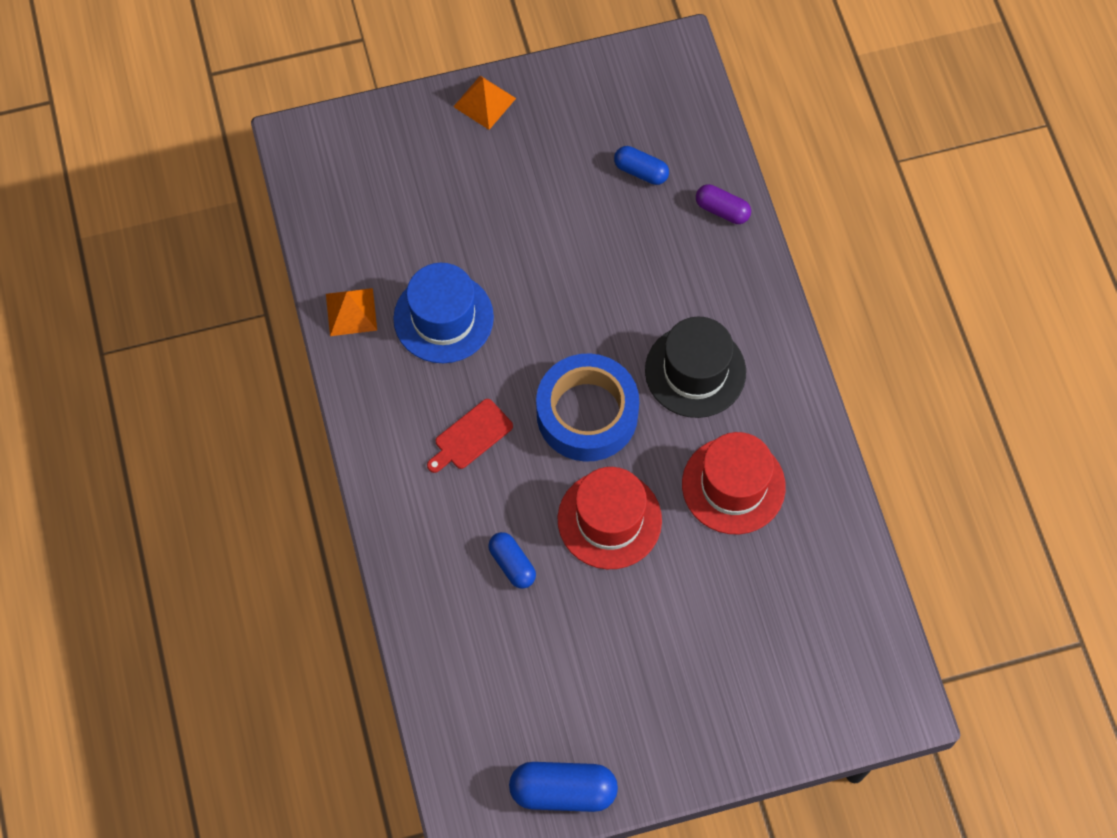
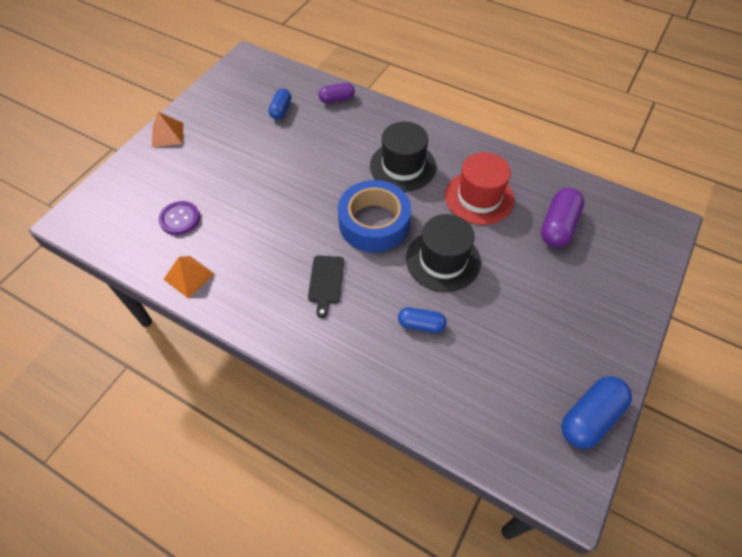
camera: 45 degrees left, 10 degrees down
blue hat [393,263,494,363] -> none
red cutting board [427,399,513,473] -> black cutting board [308,256,344,318]
red hat [558,467,662,569] -> black hat [406,214,481,292]
blue capsule [614,146,669,185] -> blue capsule turned 60 degrees counterclockwise [269,88,291,119]
none -> purple button [159,201,200,235]
none -> purple capsule [541,188,584,248]

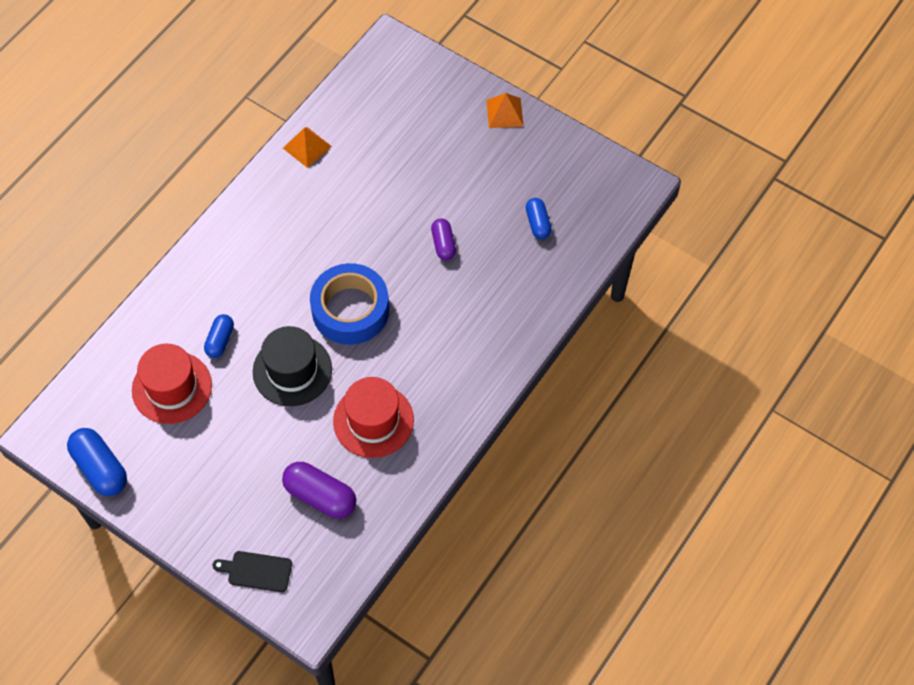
camera: 95 degrees right, 5 degrees up
purple button [159,201,200,235] -> none
blue capsule [269,88,291,119] -> blue capsule turned 60 degrees clockwise [526,198,552,239]
black cutting board [308,256,344,318] -> black cutting board moved to [213,551,292,592]
purple capsule [319,83,355,103] -> purple capsule moved to [431,218,456,260]
black hat [370,122,436,191] -> none
none -> red hat [132,344,212,424]

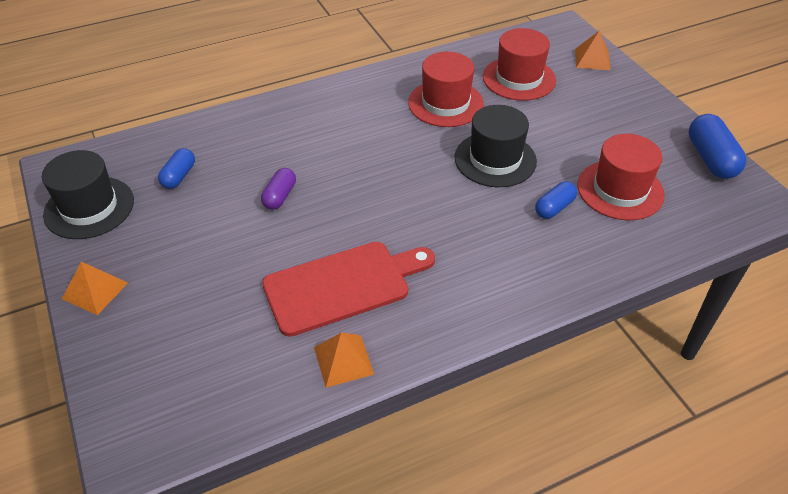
camera: 150 degrees left, 15 degrees down
black cutting board [213,551,292,592] -> orange pyramid [575,31,611,70]
purple capsule [282,462,356,519] -> red hat [483,28,556,101]
blue tape [310,263,389,345] -> none
none -> black hat [42,150,134,239]
none -> red cutting board [262,242,435,337]

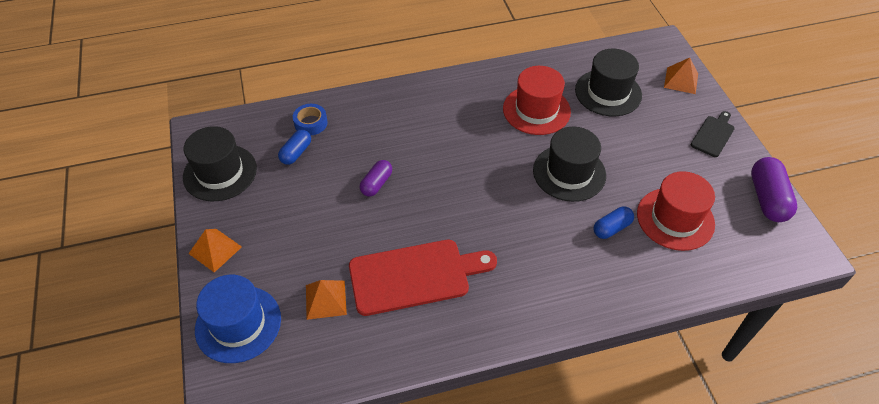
camera: 10 degrees right, 5 degrees up
orange pyramid [314,332,375,388] -> orange pyramid moved to [306,280,347,320]
red hat [483,28,556,101] -> black hat [575,49,642,116]
blue capsule [688,114,746,179] -> purple capsule [751,157,797,222]
none -> blue hat [195,275,281,363]
none -> blue tape [293,104,327,135]
none -> black cutting board [691,111,735,157]

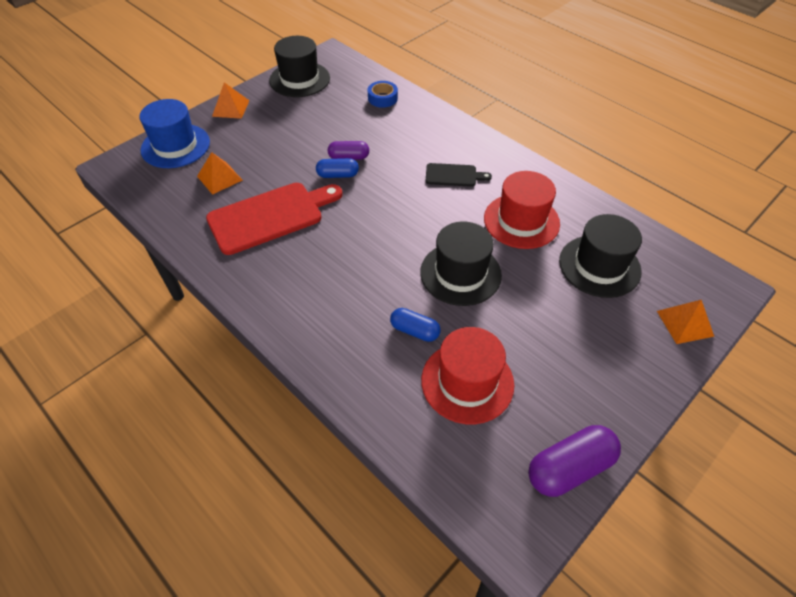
camera: 60 degrees right, 0 degrees up
blue capsule [278,130,311,165] -> blue capsule moved to [316,158,359,178]
red cutting board [349,240,497,316] -> red cutting board turned 75 degrees counterclockwise [206,183,343,255]
black cutting board [691,111,735,157] -> black cutting board moved to [426,163,492,187]

